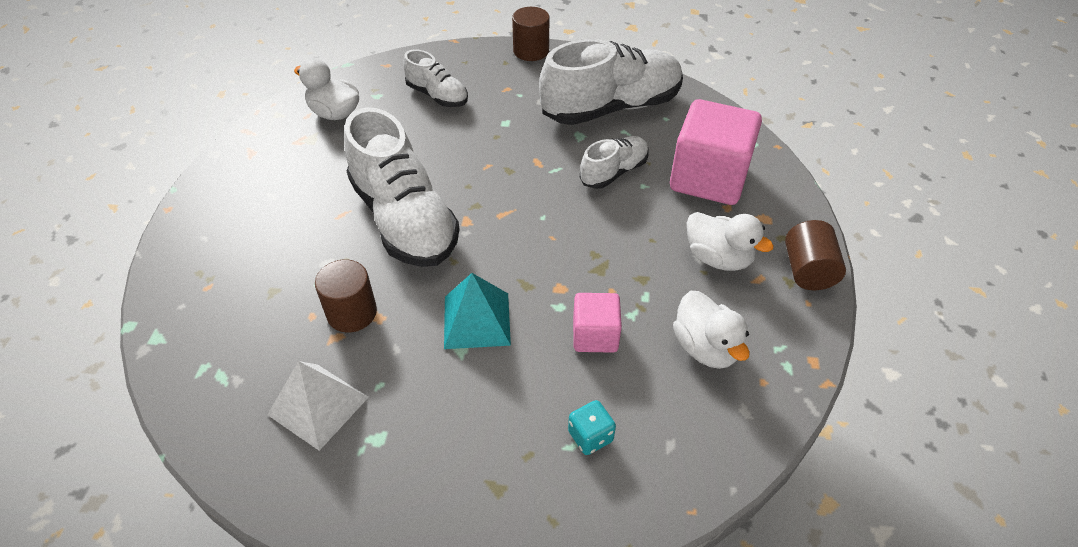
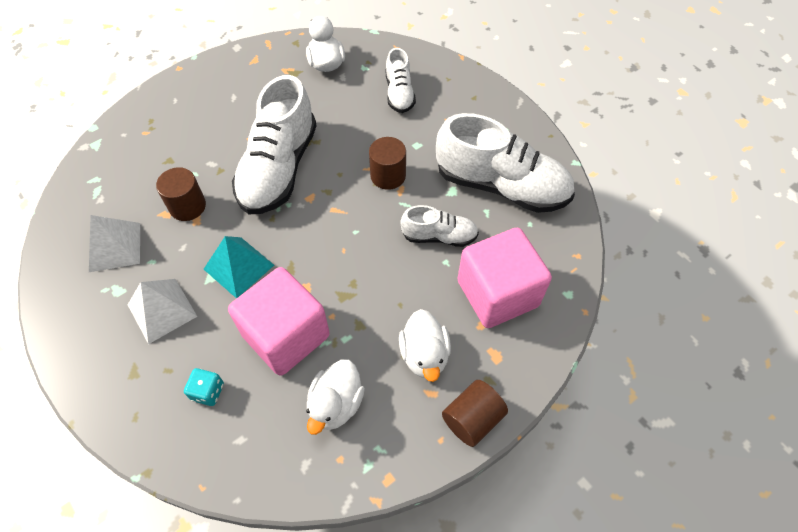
camera: 45 degrees right, 10 degrees up
brown cylinder [512,7,550,61] -> brown cylinder moved to [369,137,406,190]
pink cube [573,293,622,353] -> pink cube [228,267,330,376], size x1.87
none -> white pyramid [128,279,198,344]

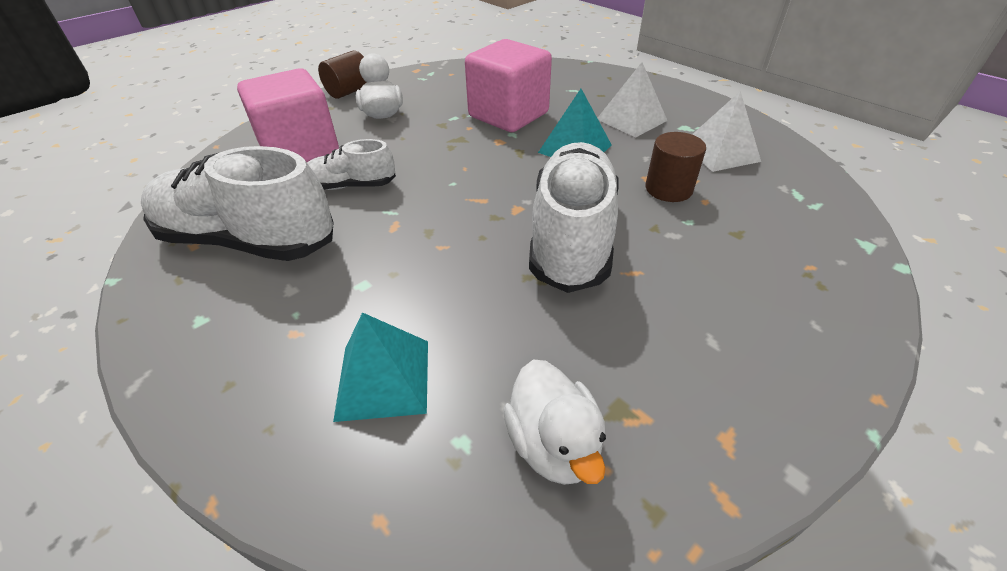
camera: 175 degrees right, 15 degrees down
turquoise dice [184,368,224,406] -> none
white duck [306,359,365,435] -> none
brown cylinder [369,137,406,190] -> none
white shoe [385,48,416,113] -> turquoise pyramid [333,312,428,422]

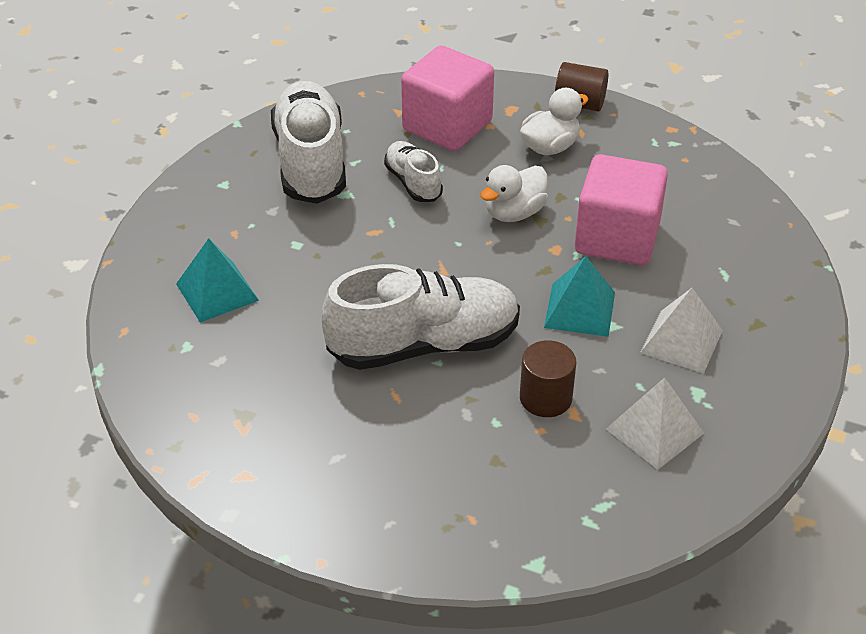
camera: 65 degrees right, 0 degrees up
white duck [503,359,606,485] -> white duck moved to [480,165,548,222]

